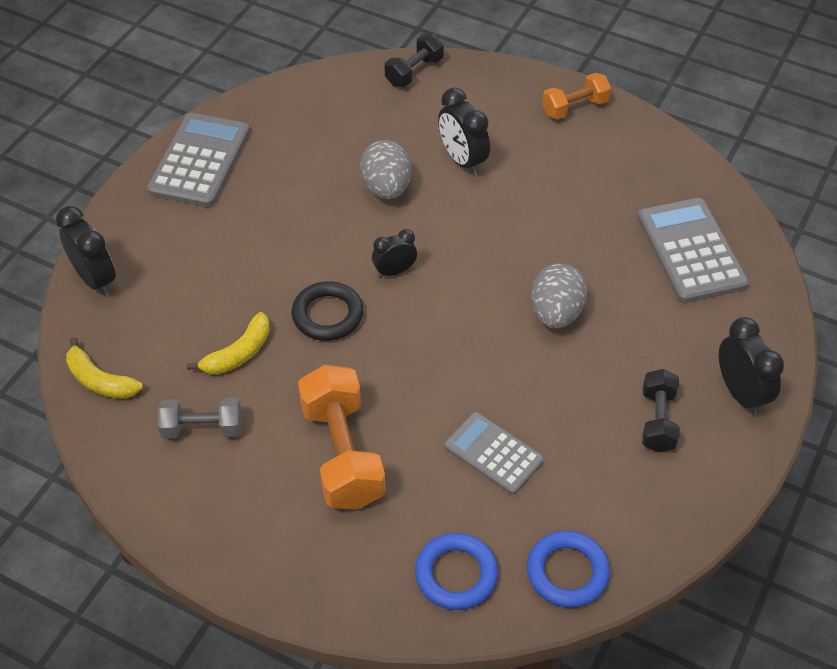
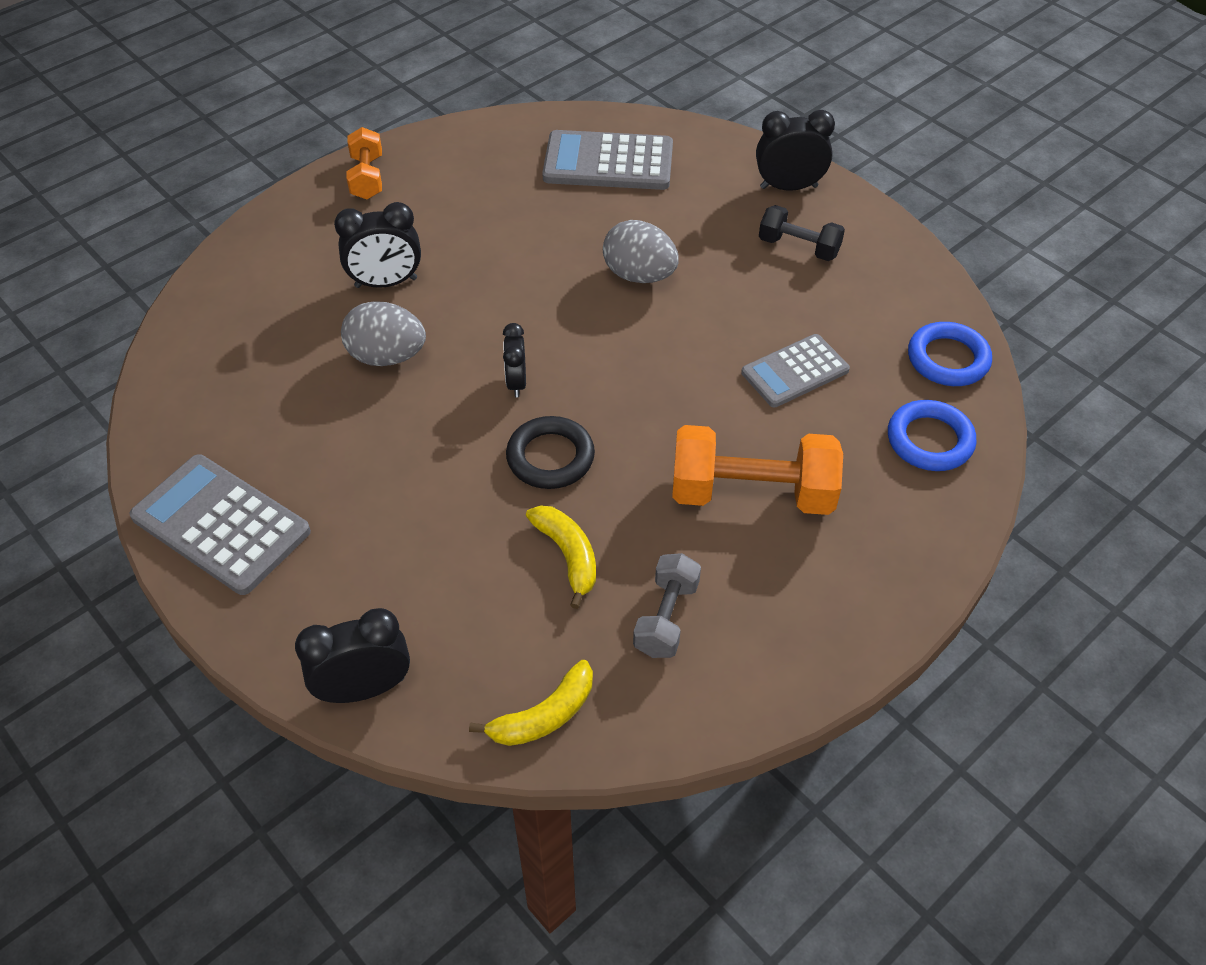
camera: 70 degrees left, 0 degrees up
black dumbbell [385,34,444,87] -> none

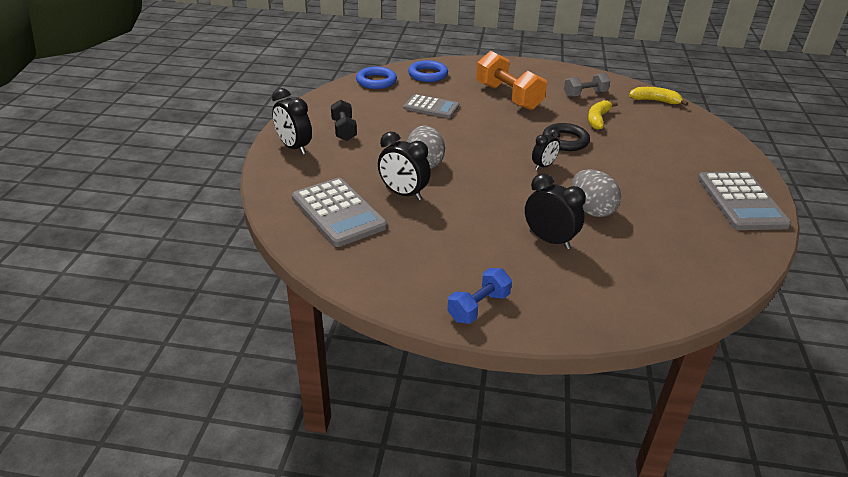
camera: 130 degrees left, 15 degrees down
black clock [295,608,410,703] -> black clock moved to [378,132,431,201]
orange dumbbell [346,127,382,199] -> blue dumbbell [447,268,512,324]

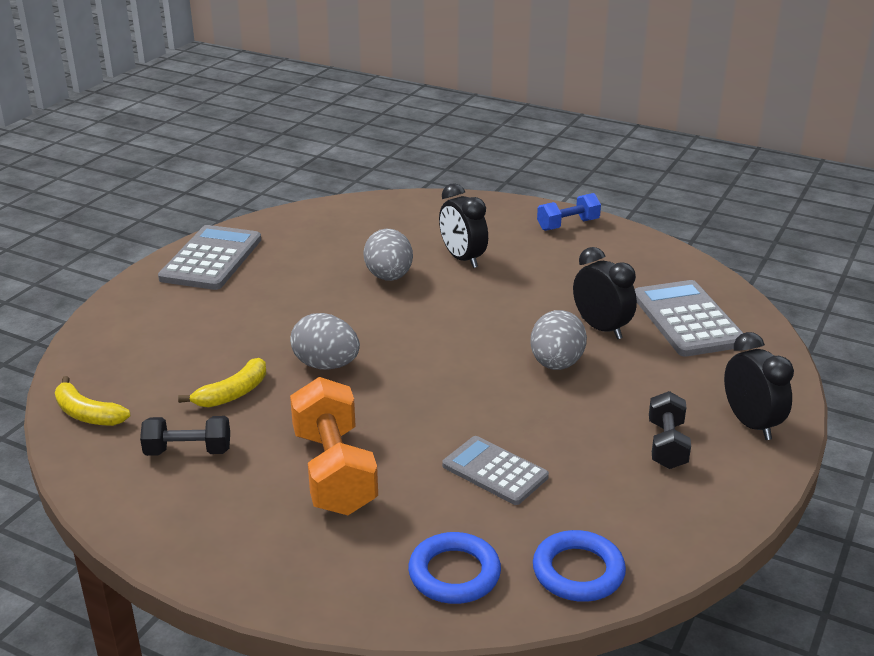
camera: 160 degrees left, 5 degrees down
black clock [532,129,560,170] -> none
black ring [543,123,590,151] -> grey egg [290,313,360,370]
grey dumbbell [564,73,610,97] -> black dumbbell [140,416,230,456]

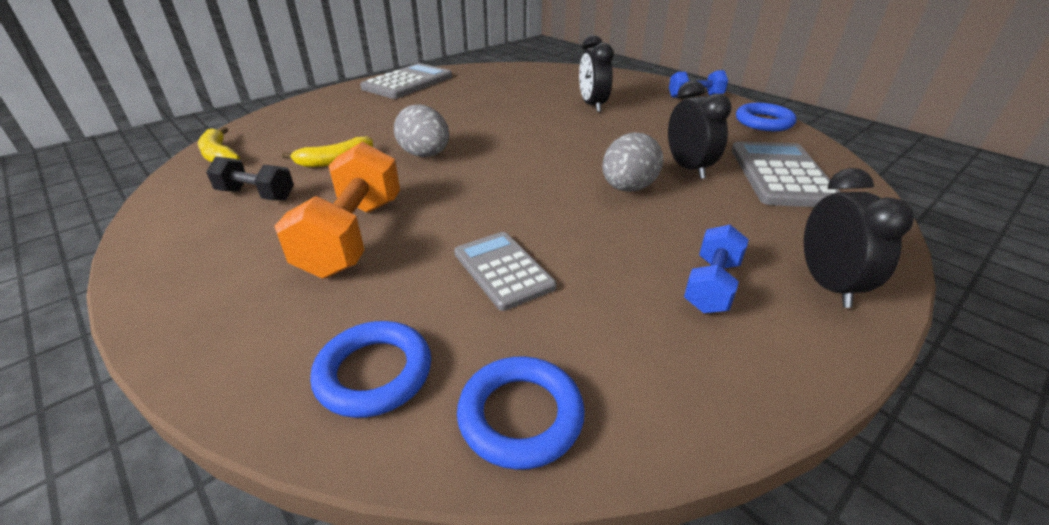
camera: 20 degrees right, 5 degrees up
grey egg [363,229,413,281] -> none
black dumbbell [649,391,691,469] -> blue dumbbell [684,225,749,313]
none -> blue ring [736,103,797,131]

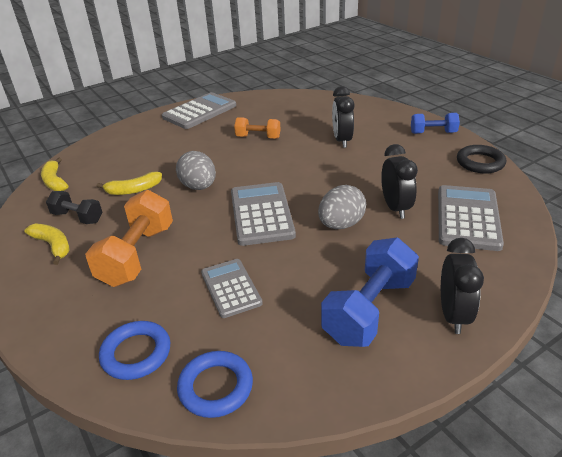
camera: 10 degrees right, 0 degrees up
blue dumbbell [684,225,749,313] -> blue dumbbell [321,238,419,347], size x1.72
blue ring [736,103,797,131] -> black ring [457,145,506,174]
none -> yellow banana [24,224,70,265]
none -> grey calculator [231,182,296,246]
none -> orange dumbbell [234,117,281,139]

